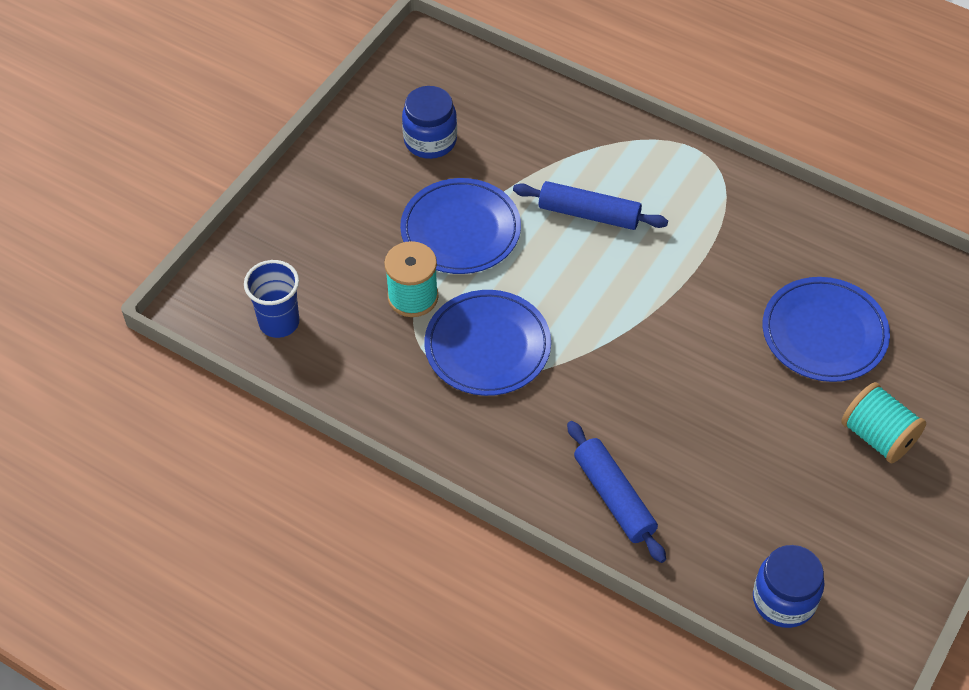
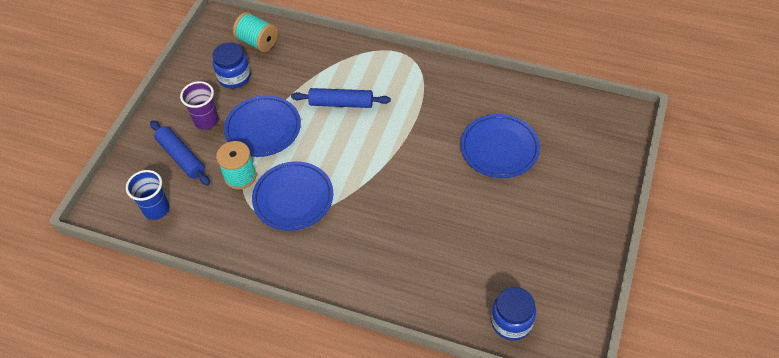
camera: 10 degrees left, 0 degrees up
blue rolling pin [567,421,666,563] -> blue rolling pin moved to [150,120,210,186]
turquoise spool [841,382,926,463] -> turquoise spool moved to [233,12,278,52]
none -> purple cup [180,81,219,130]

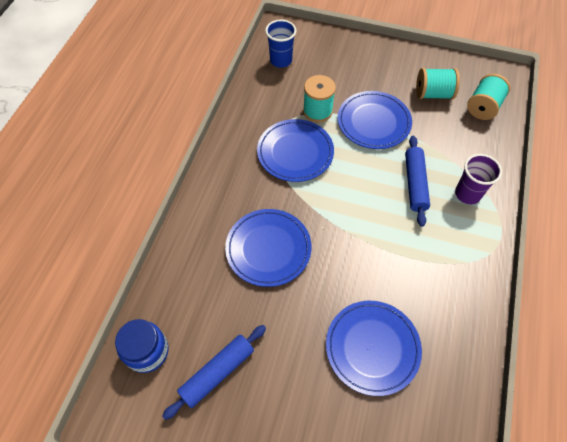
camera: 85 degrees right, 5 degrees up
blue rolling pin [150,120,210,186] -> blue rolling pin moved to [162,325,266,420]
purple cup [180,81,219,130] -> purple cup moved to [455,154,502,204]
blue jar [213,42,251,89] -> turquoise spool [416,68,460,99]
none -> blue plate [225,209,312,287]

